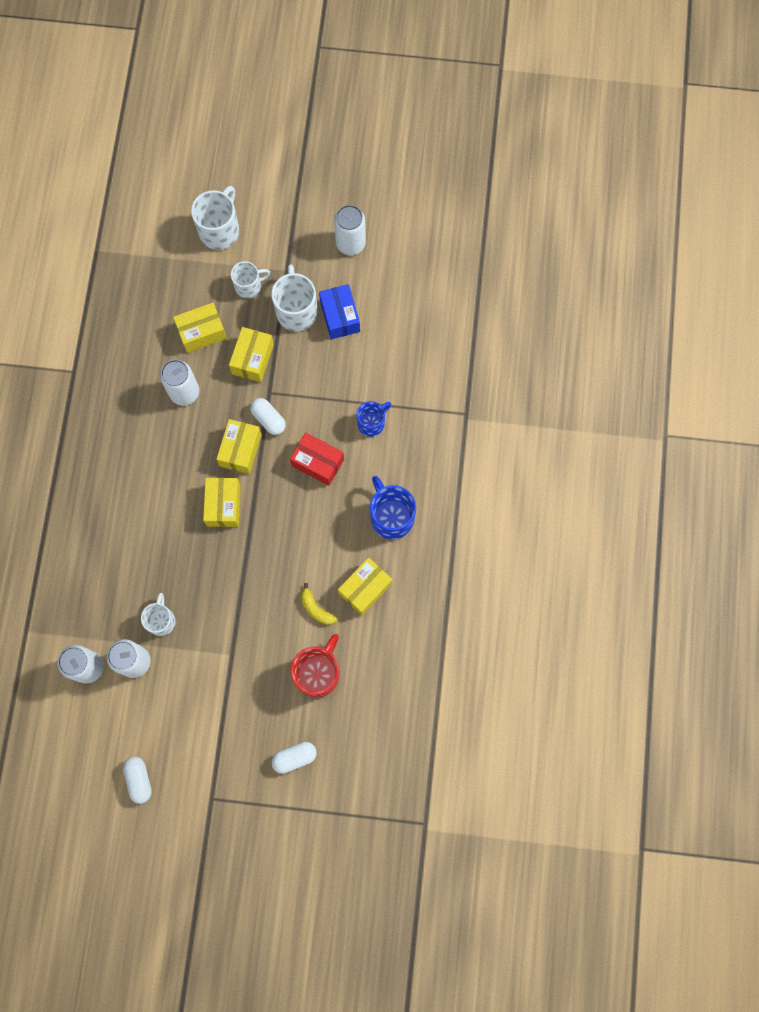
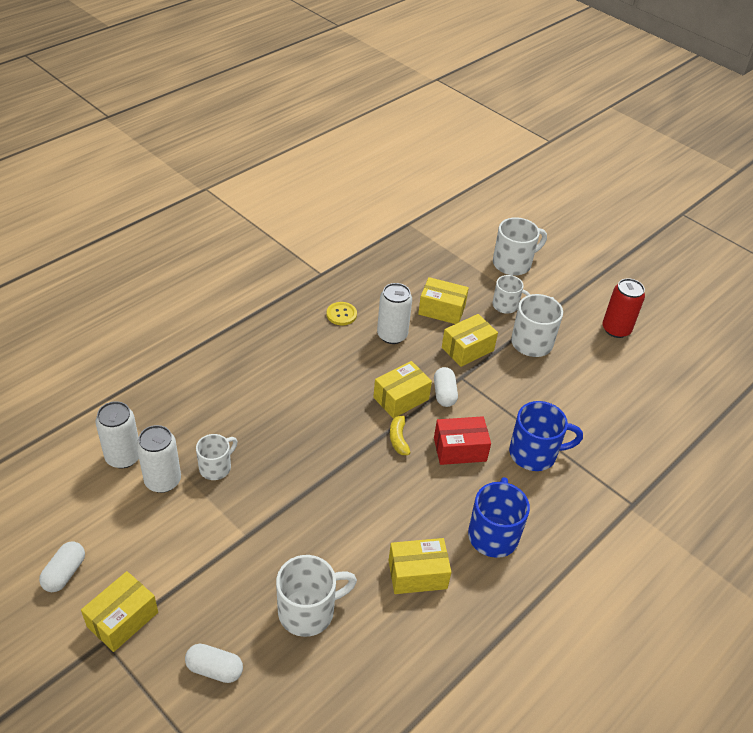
camera: 35 degrees right, 30 degrees down
yellow box [203,478,241,527] -> yellow box moved to [81,571,158,652]
red box [290,432,344,486] -> red box turned 75 degrees counterclockwise [434,416,491,465]
red mug [290,634,340,698] -> white mug [276,555,357,637]
yellow banana [301,583,337,625] -> yellow banana moved to [390,412,411,455]
blue box [319,284,360,339] -> none
white can [334,205,366,255] -> red can [602,278,645,338]
blue mug [356,401,391,437] -> blue mug [509,401,583,471], size x1.56
none -> yellow button [327,302,357,325]

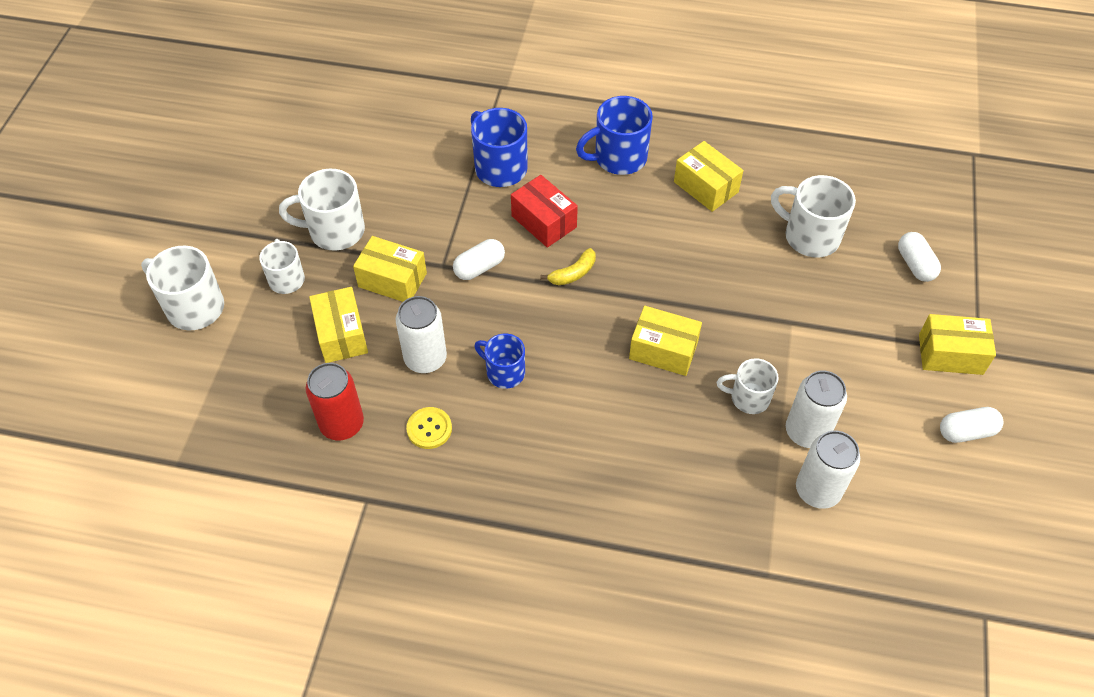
camera: 120 degrees left, 10 degrees up
yellow box [373,361,432,418] -> yellow box moved to [629,306,702,376]
red can [602,278,645,338] -> red can moved to [306,363,364,440]
none -> blue mug [474,333,525,389]

